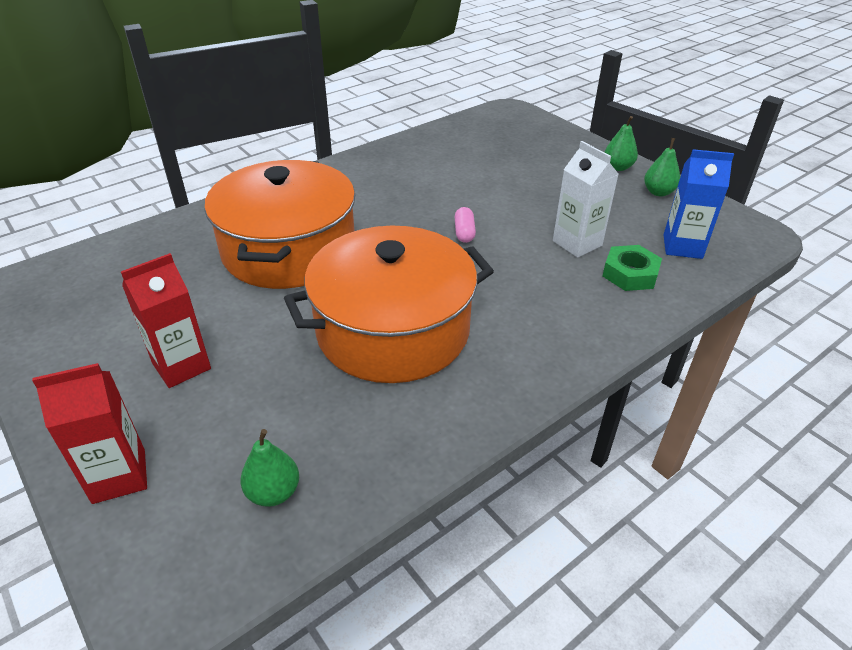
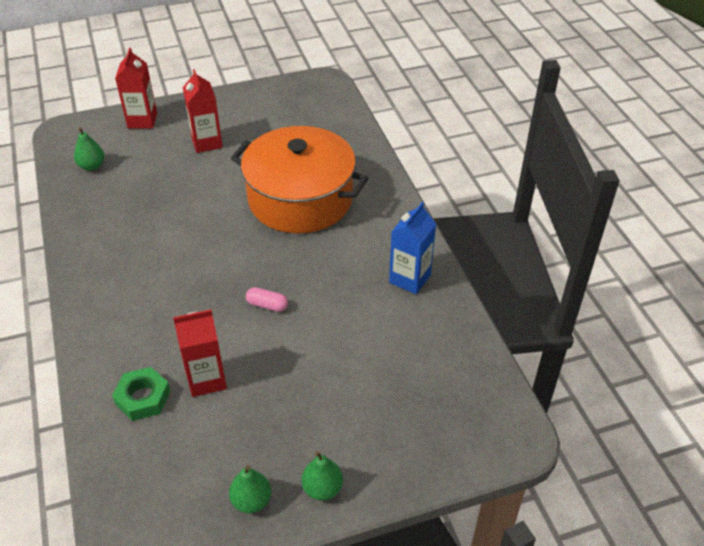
camera: 110 degrees right, 5 degrees up
orange pot [284,226,494,383] -> none
white carton [553,141,618,258] -> red carton [173,309,227,397]
blue carton [664,149,734,259] -> blue carton moved to [389,202,436,294]

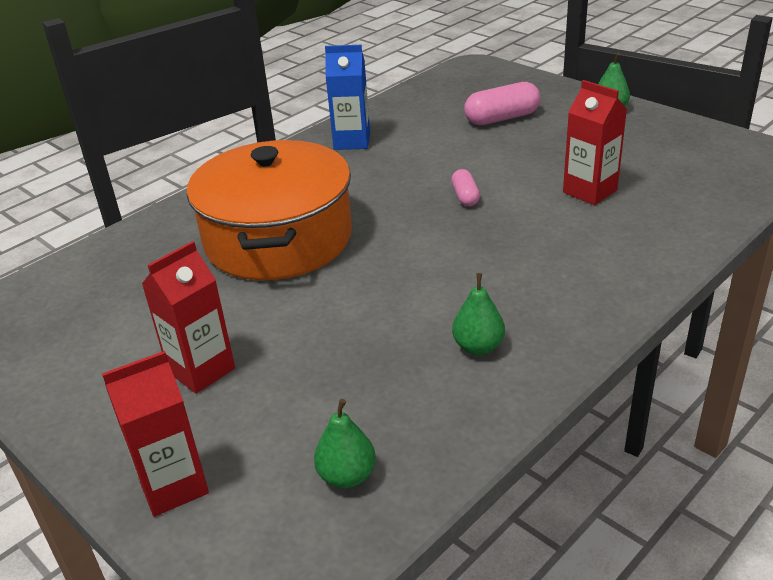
camera: 115 degrees left, 10 degrees down
green nut [112,367,171,421] -> none
green pear [229,465,271,513] -> green pear moved to [452,273,505,355]
none -> pink capsule [464,82,540,125]

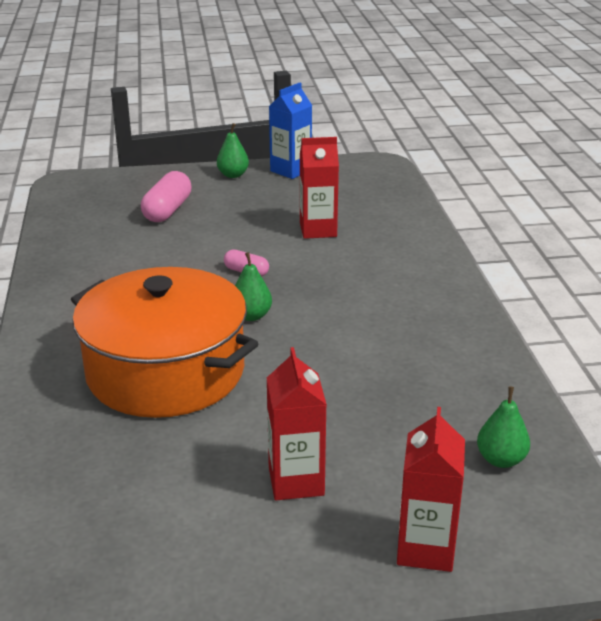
camera: 55 degrees left, 5 degrees down
blue carton [325,44,370,150] -> blue carton moved to [269,82,312,179]
green pear [452,273,505,355] -> green pear moved to [235,252,272,321]

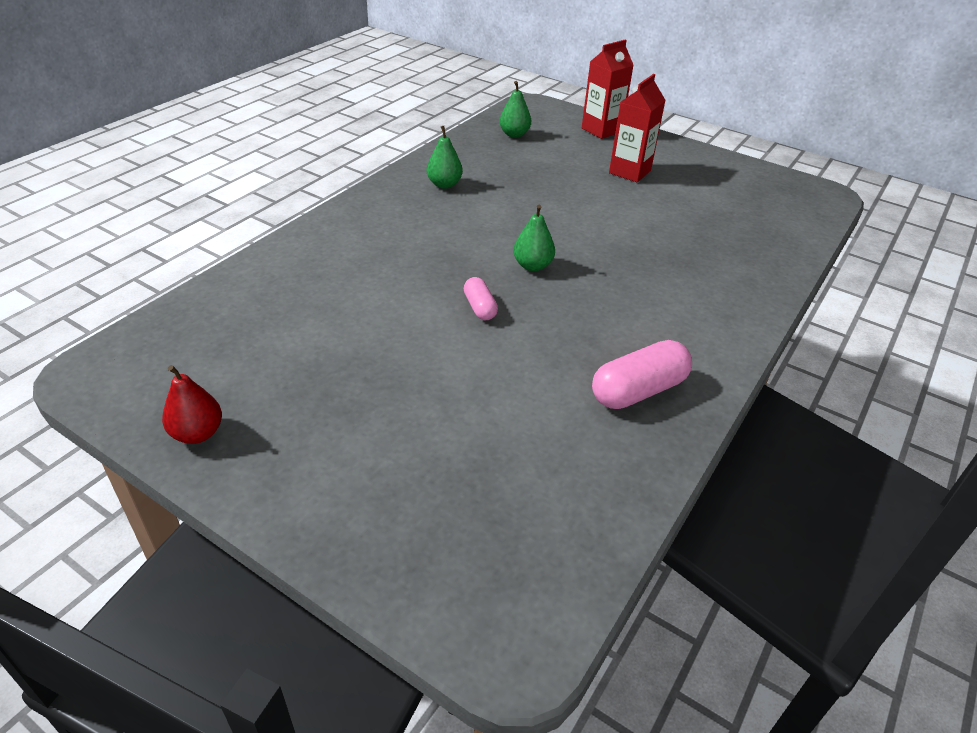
camera: 140 degrees left, 10 degrees up
orange pot [71,267,258,418] -> none
pink capsule [141,171,192,222] -> pink capsule moved to [592,340,692,409]
green pear [217,123,249,178] -> green pear moved to [426,126,463,189]
blue carton [269,82,312,179] -> red pear [162,365,222,444]
red carton [300,137,339,239] -> none

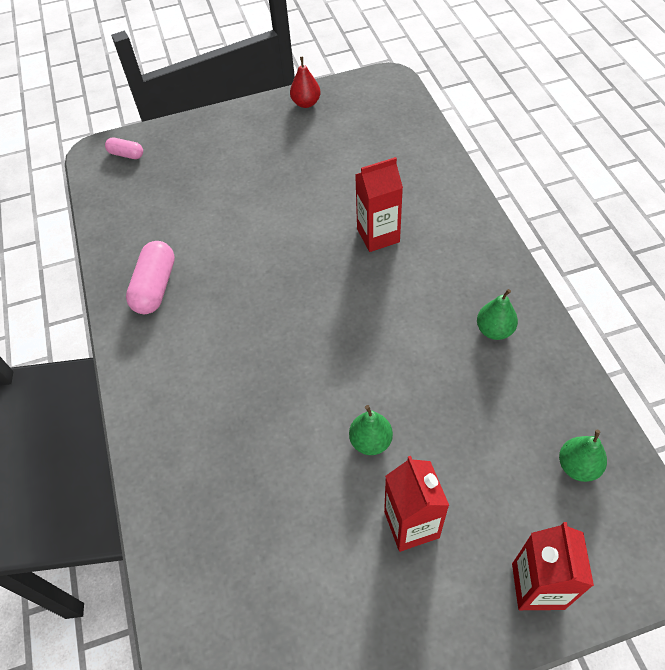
camera: 135 degrees right, 15 degrees up
pink capsule [464,277,498,320] -> pink capsule moved to [105,137,143,159]
green pear [513,205,555,271] -> green pear moved to [349,405,393,455]
none -> red carton [355,157,403,252]

